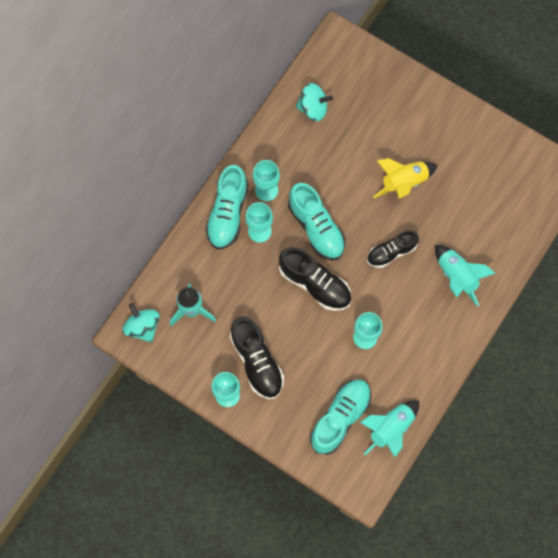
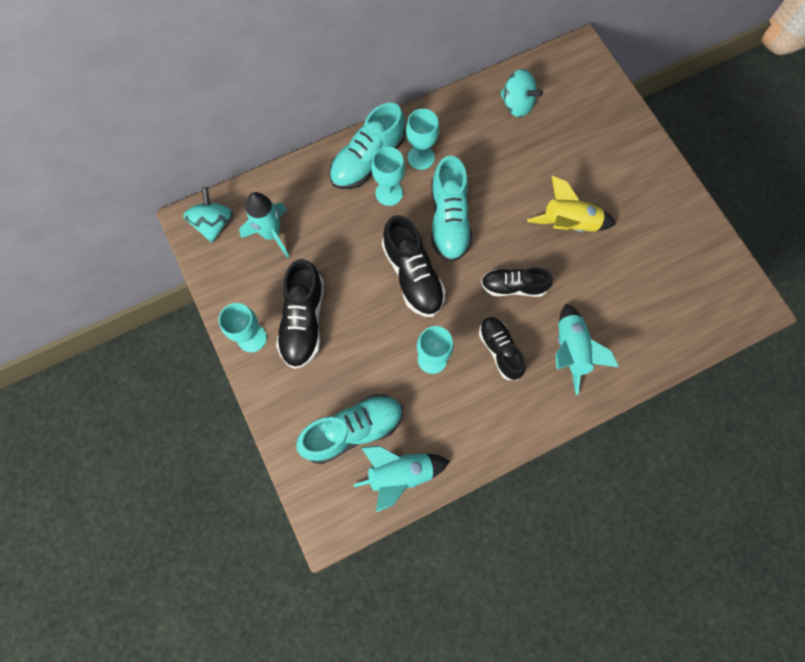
camera: 30 degrees right, 0 degrees up
none -> black shoe [479,317,526,380]

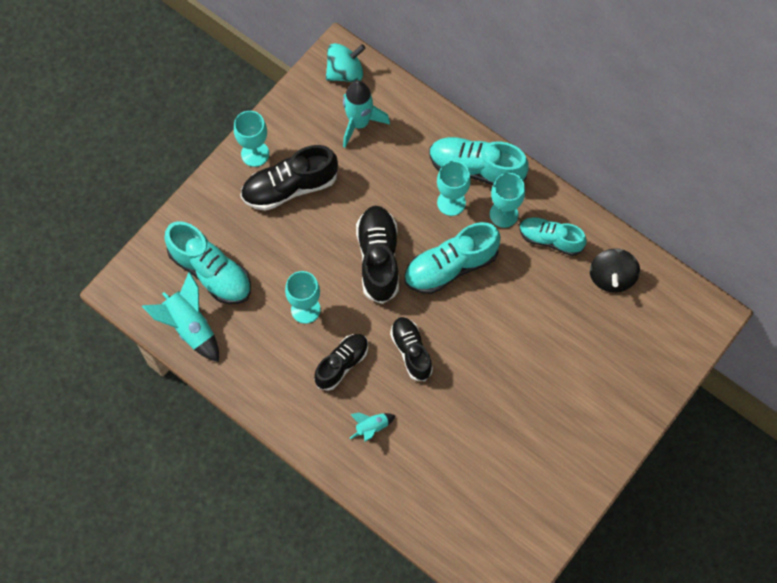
camera: 65 degrees right, 5 degrees down
black shoe [382,215,446,317] -> black shoe turned 135 degrees clockwise [356,206,399,304]
turquoise spinning top [500,69,543,117] -> black spinning top [590,248,640,293]
yellow rocket [527,176,616,232] -> none
turquoise rocket [555,304,619,395] -> turquoise rocket [350,412,395,442], size x0.53
none -> turquoise shoe [519,217,587,256]

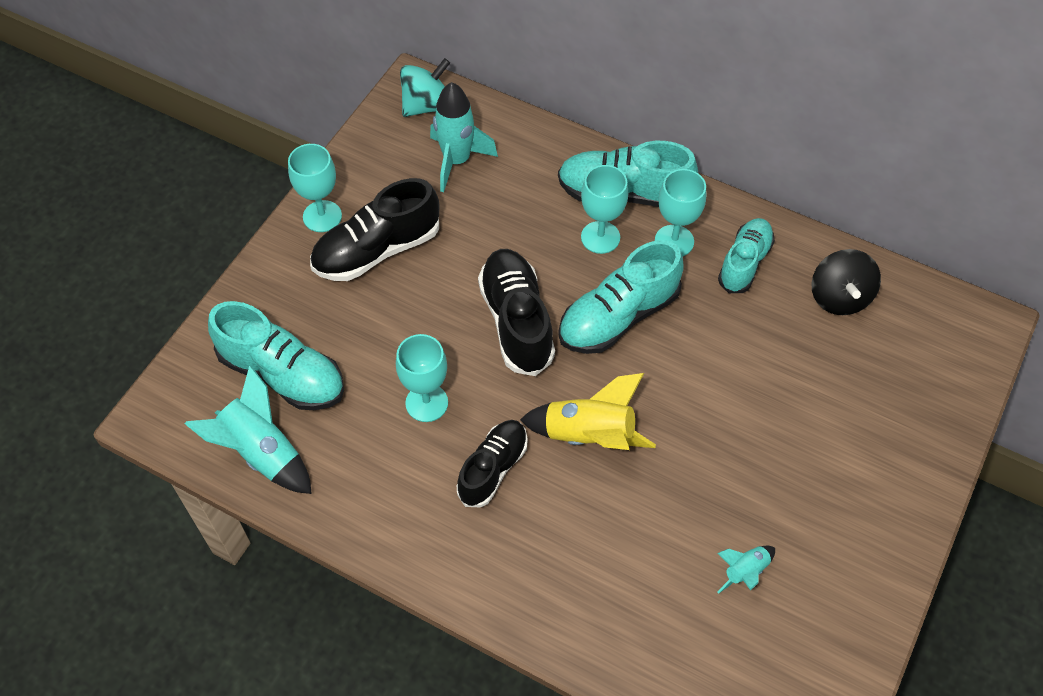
camera: 10 degrees left, 10 degrees down
turquoise rocket [350,412,395,442] -> turquoise rocket moved to [717,546,775,593]
black shoe [390,317,433,381] -> yellow rocket [520,373,656,450]
turquoise shoe [519,217,587,256] -> turquoise shoe turned 105 degrees clockwise [718,218,775,293]

